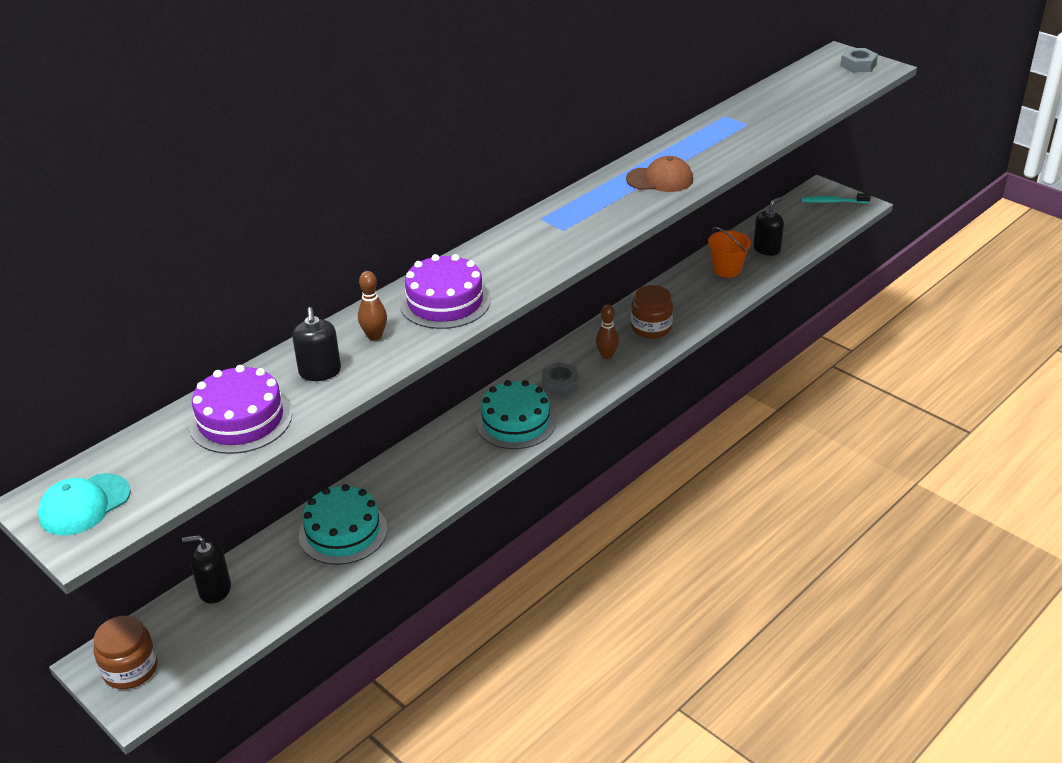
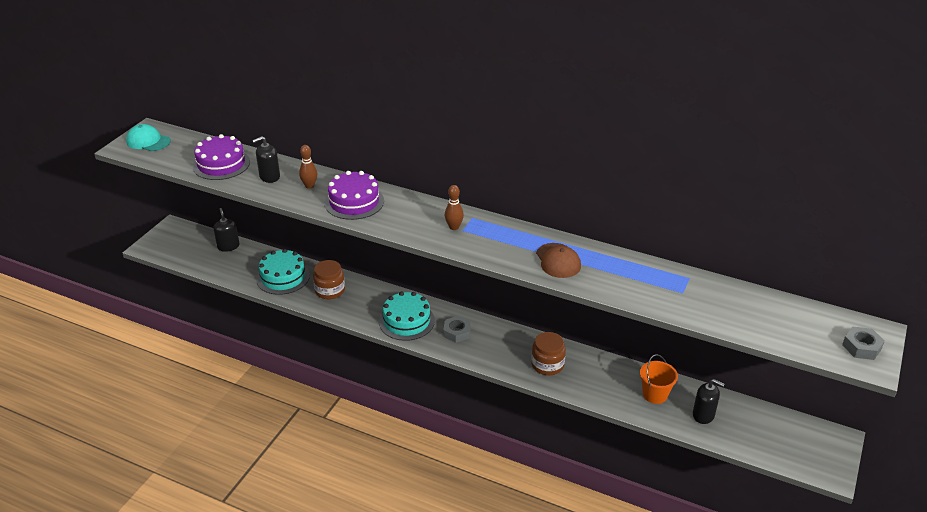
camera: 70 degrees right, 0 degrees up
brown jar [94,616,158,689] -> brown jar moved to [313,260,345,299]
brown bowling pin [596,304,619,359] -> brown bowling pin moved to [445,185,464,230]
turquoise toothbrush [802,193,871,203] -> none

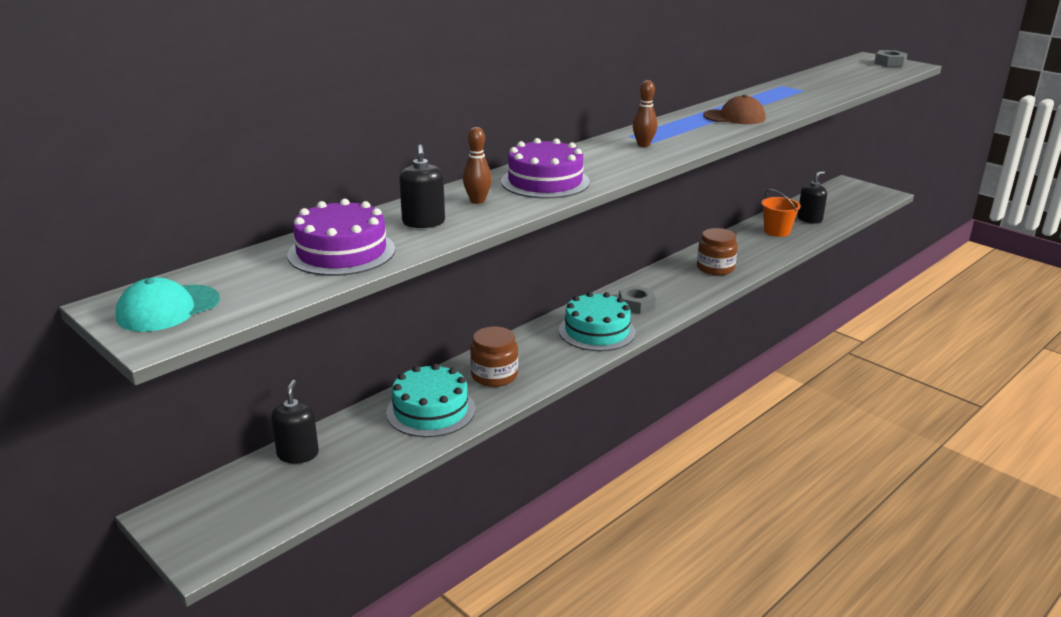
camera: 70 degrees left, 10 degrees down
black soap dispenser [214,208,239,252] -> black soap dispenser turned 90 degrees clockwise [271,380,319,464]

